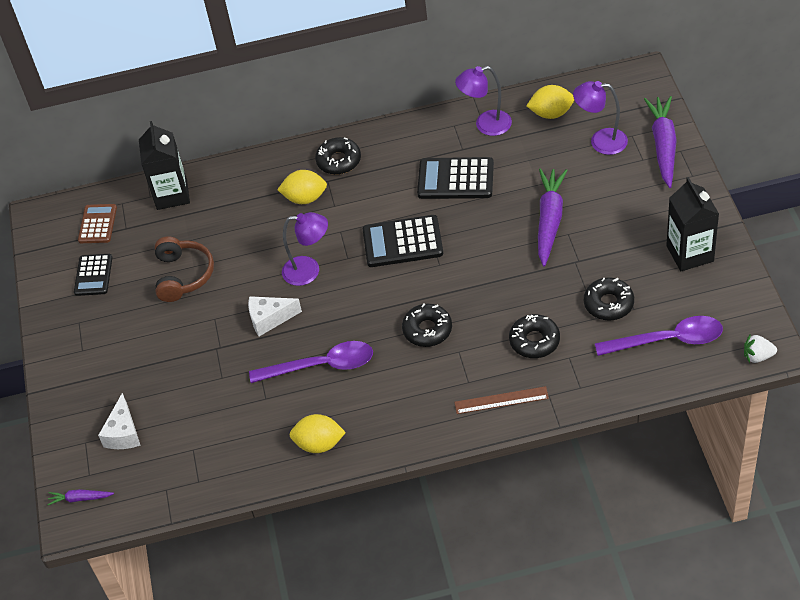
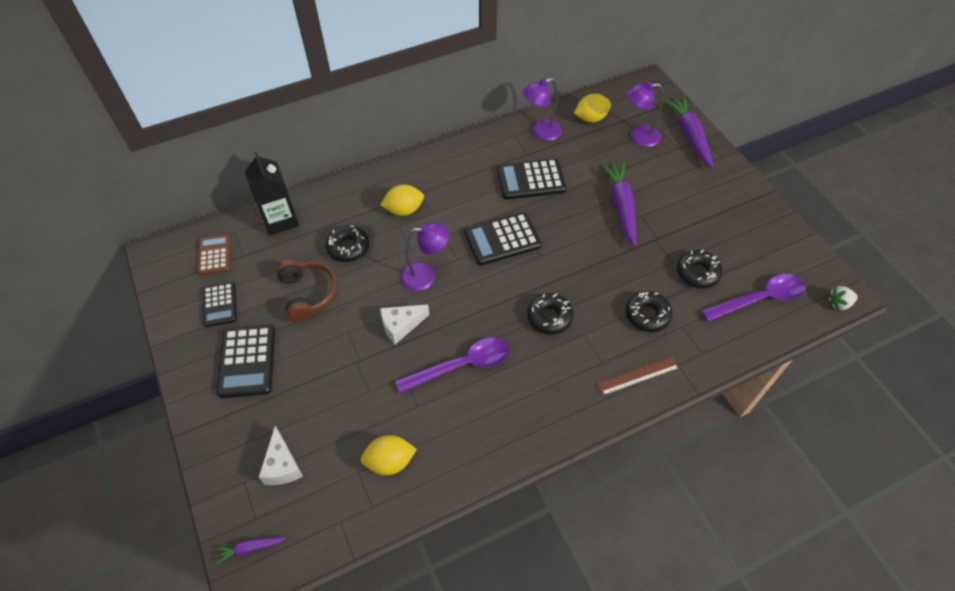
camera: 20 degrees left, 5 degrees up
yellow lemon [290,414,346,453] -> yellow lemon moved to [361,435,417,475]
black donut [315,137,361,175] -> black donut moved to [325,225,369,262]
black carton [666,177,719,271] -> none
none -> black calculator [217,325,275,398]

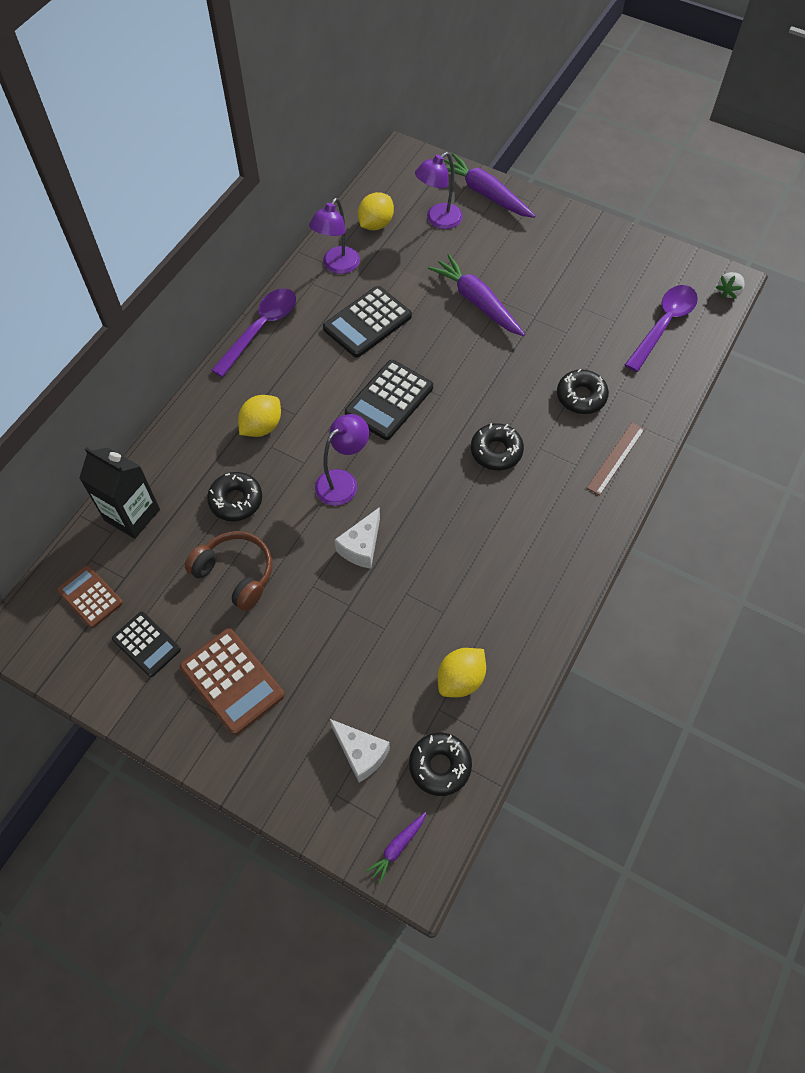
camera: 35 degrees left, 5 degrees up
black calculator [217,325,275,398] -> brown calculator [180,628,285,735]
purple spoon [395,337,510,393] -> purple spoon moved to [211,288,296,377]
black donut [677,250,722,288] -> black donut moved to [409,732,472,796]

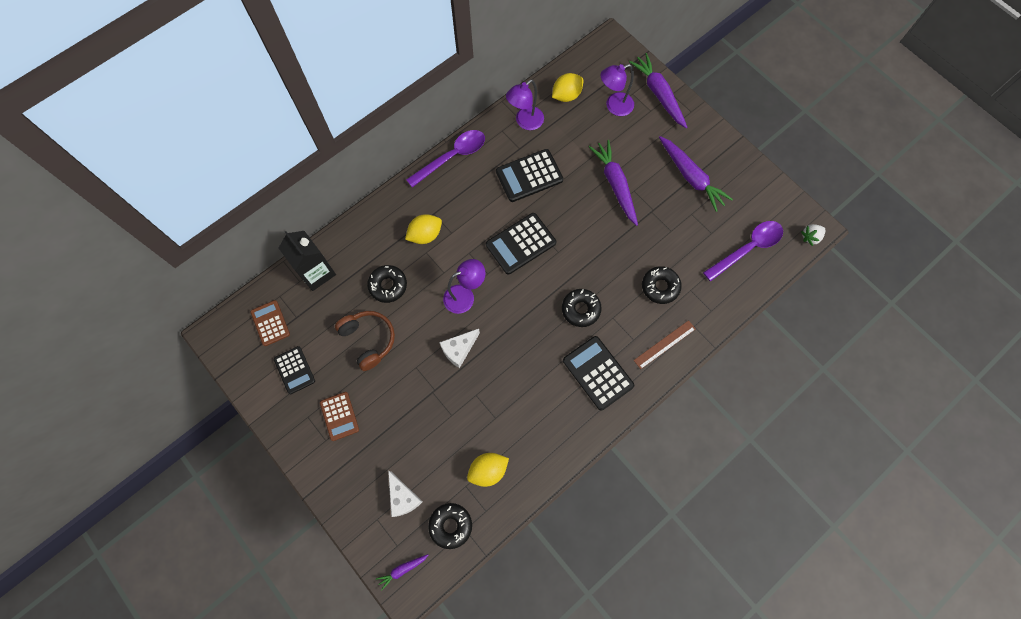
camera: 20 degrees right, 10 degrees up
brown calculator [180,628,285,735] -> brown calculator [320,392,359,441], size x0.65
none -> black calculator [563,336,635,411]
none -> purple carrot [659,136,733,212]

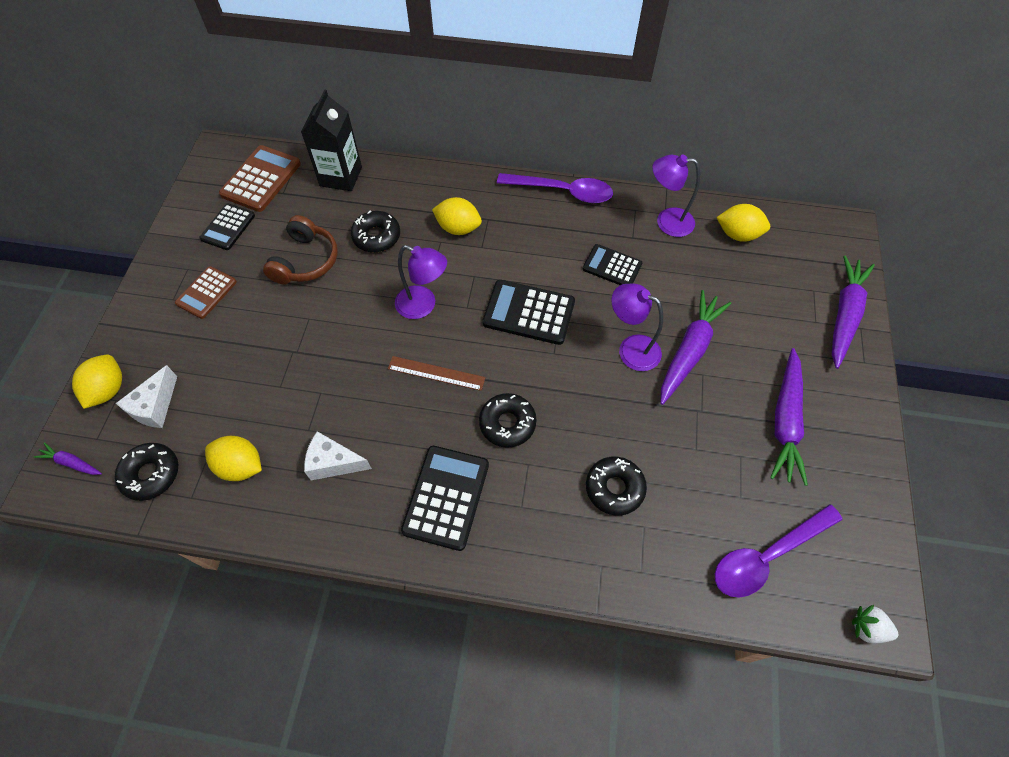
camera: 50 degrees right, 10 degrees down
brown calculator [251,300,290,346] -> brown calculator [219,145,301,212], size x1.54
white cheese [439,329,480,368] -> white cheese moved to [304,431,372,480]
black calculator [496,149,563,202] -> black calculator [583,244,642,285], size x0.65
purple lamp [600,64,634,116] -> purple lamp moved to [611,284,663,371]
brown ruler [634,320,696,369] -> brown ruler moved to [388,356,486,391]
purple spoon [703,221,783,282] -> purple spoon turned 135 degrees clockwise [715,504,842,598]
none -> yellow lemon [72,355,122,409]

